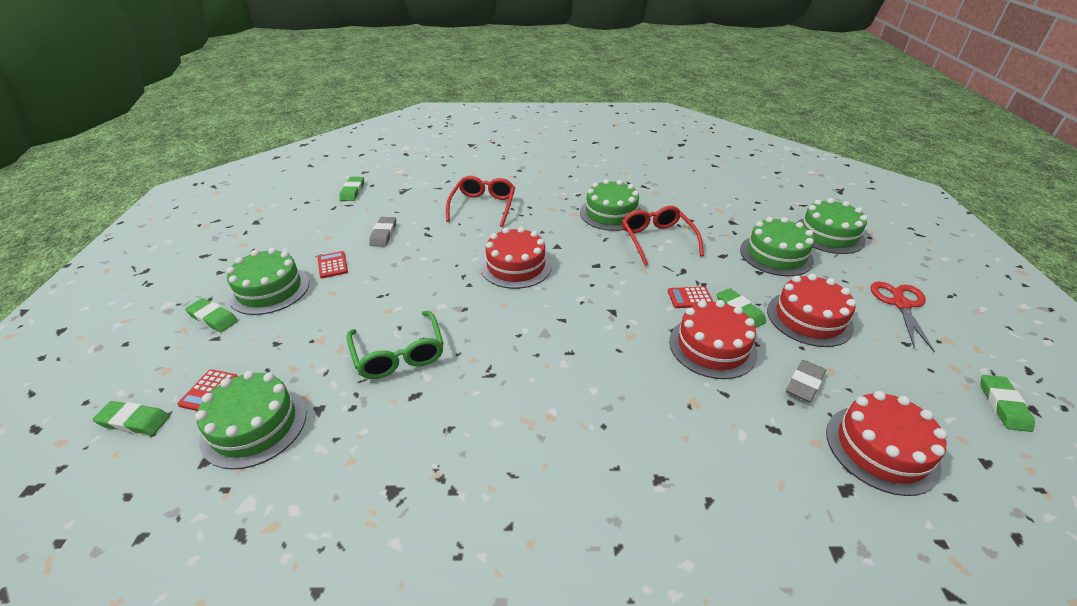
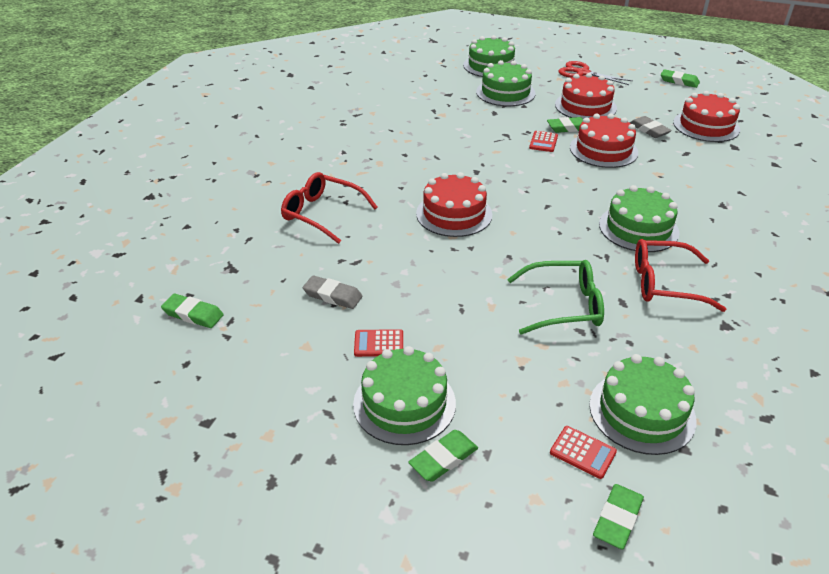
camera: 70 degrees left, 0 degrees up
green cake [580,179,641,231] -> green cake moved to [599,185,679,252]
red glasses [622,206,704,266] -> red glasses moved to [635,239,726,312]

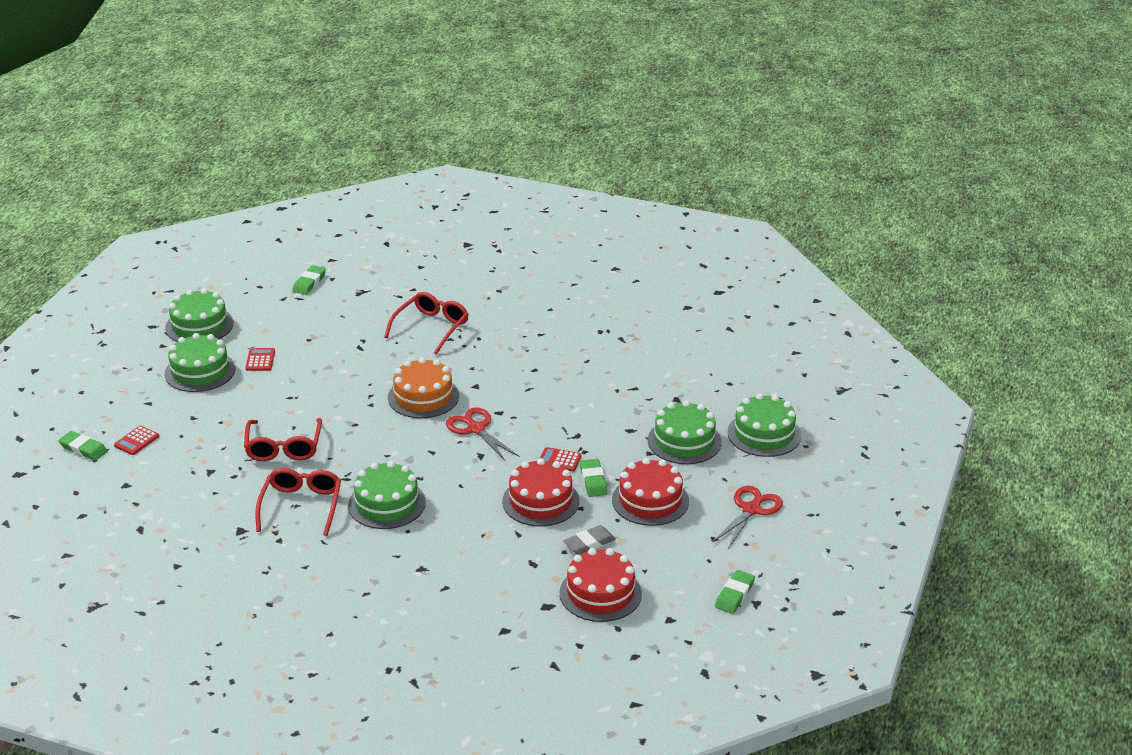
camera: 90 degrees right, 5 degrees down
grey eraser [303,275,362,309] -> none
green eraser [408,430,478,482] -> none
red cake [416,172,492,237] -> orange cake [388,357,459,418]
green glasses [507,260,604,335] -> red glasses [244,418,322,461]
green cake [589,354,697,455] -> green cake moved to [165,289,234,342]
none -> red scissors [446,407,519,462]

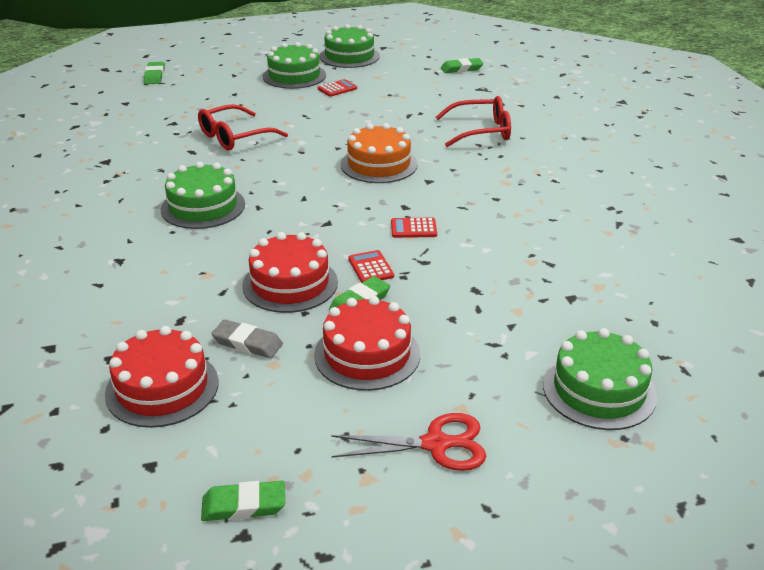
camera: 55 degrees right, 0 degrees up
red calculator [114,426,159,455] -> red calculator moved to [391,218,437,238]
red glasses [255,468,341,536] -> none
red scissors [446,407,519,462] -> none
green cake [648,400,722,464] -> none

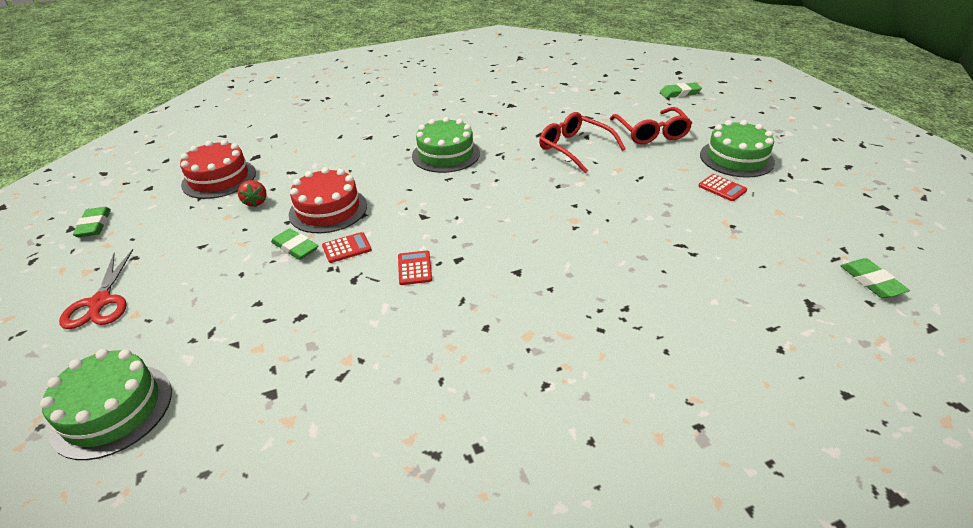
camera: 85 degrees right, 5 degrees up
grey eraser [211,320,283,358] -> red strawberry [238,180,267,207]
red cake [314,296,420,391] -> none
green cake [320,24,380,68] -> none
orange cake [341,123,418,183] -> none
red glasses [436,96,511,147] -> red glasses moved to [610,107,692,144]

